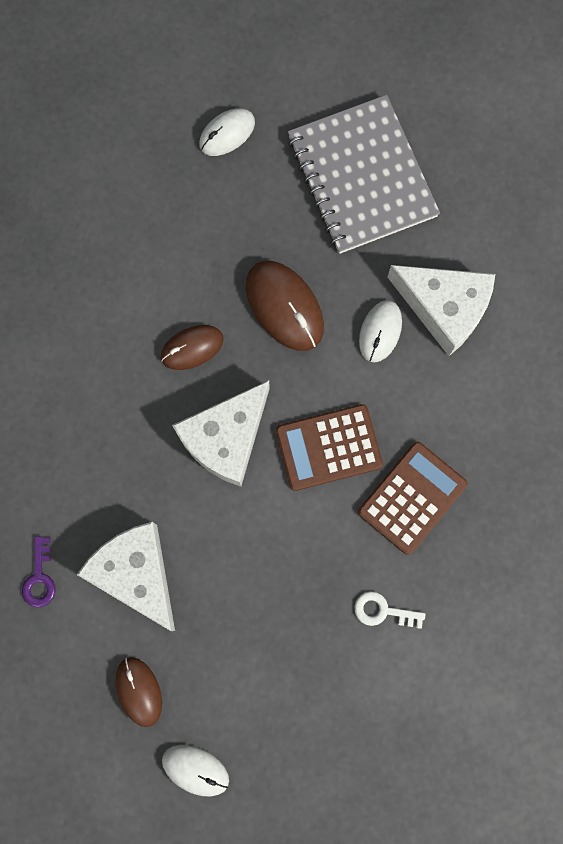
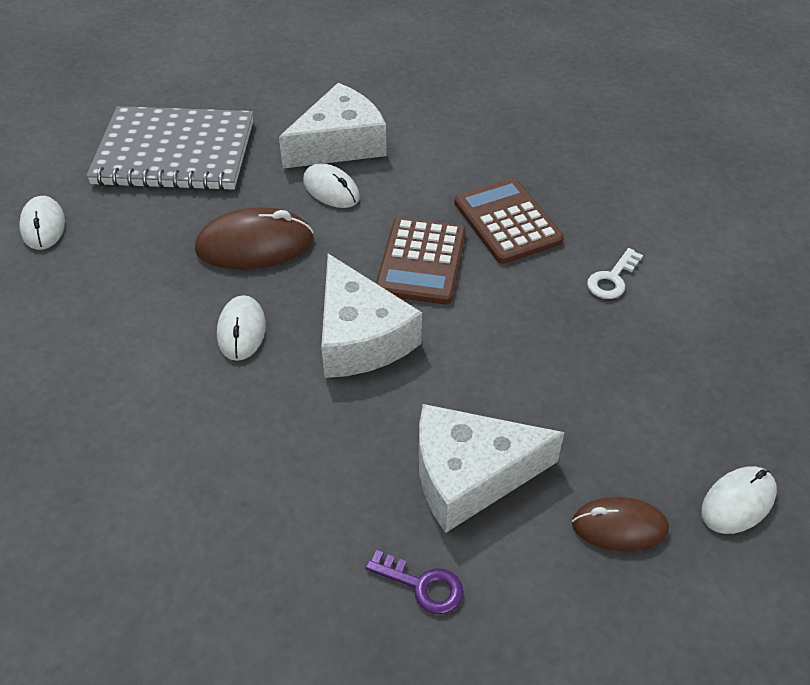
camera: 65 degrees left, 30 degrees down
brown mouse [161,325,224,370] -> white mouse [217,295,266,361]

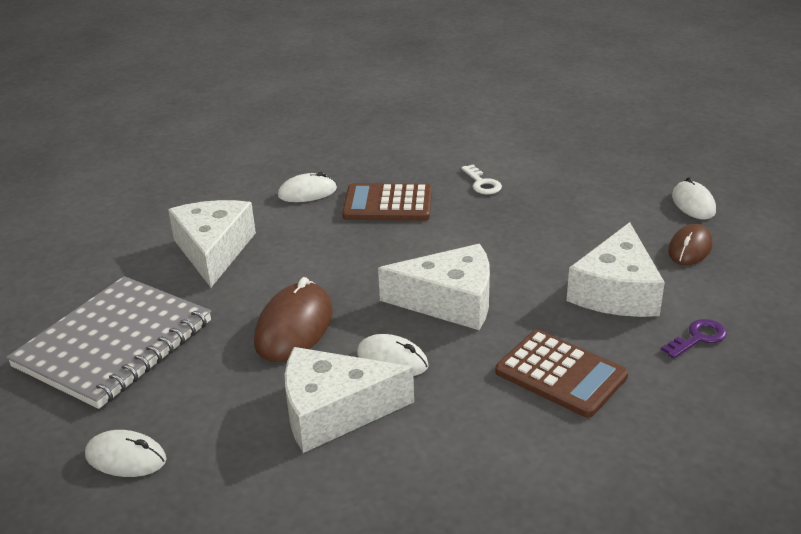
camera: 60 degrees left, 15 degrees down
white mouse [303,163,360,208] -> white mouse moved to [278,172,337,202]
brown calculator [376,218,466,305] -> brown calculator moved to [495,330,628,418]
none -> white cheese [285,347,414,453]

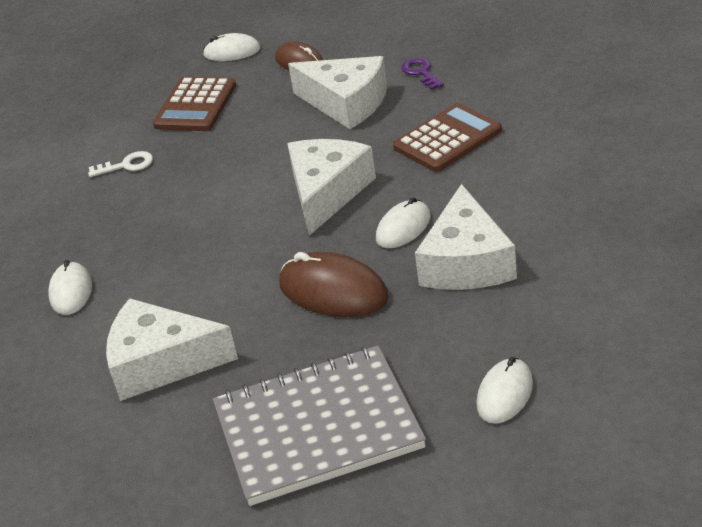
camera: 75 degrees left, 5 degrees up
grey notebook [6,276,211,409] -> grey notebook turned 60 degrees counterclockwise [213,346,426,506]
brown calculator [342,183,432,221] -> brown calculator moved to [153,77,236,131]

